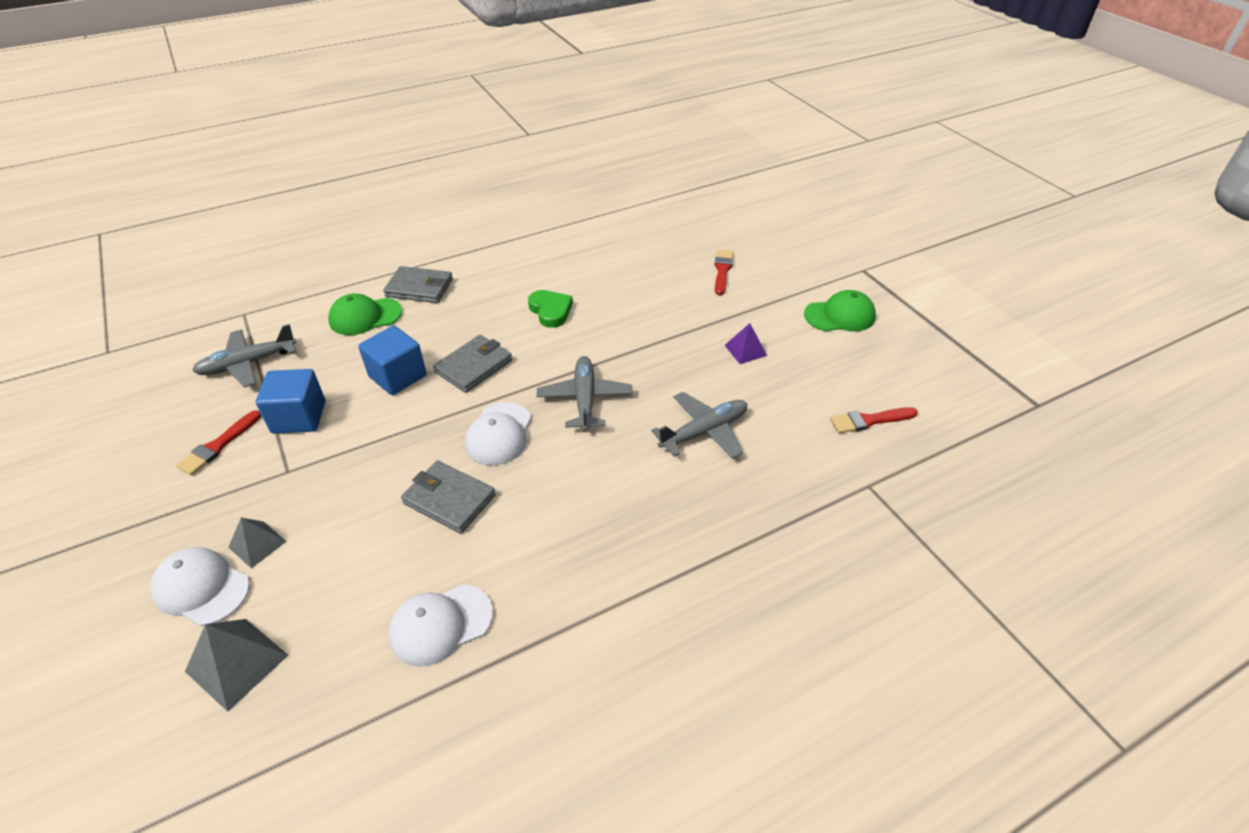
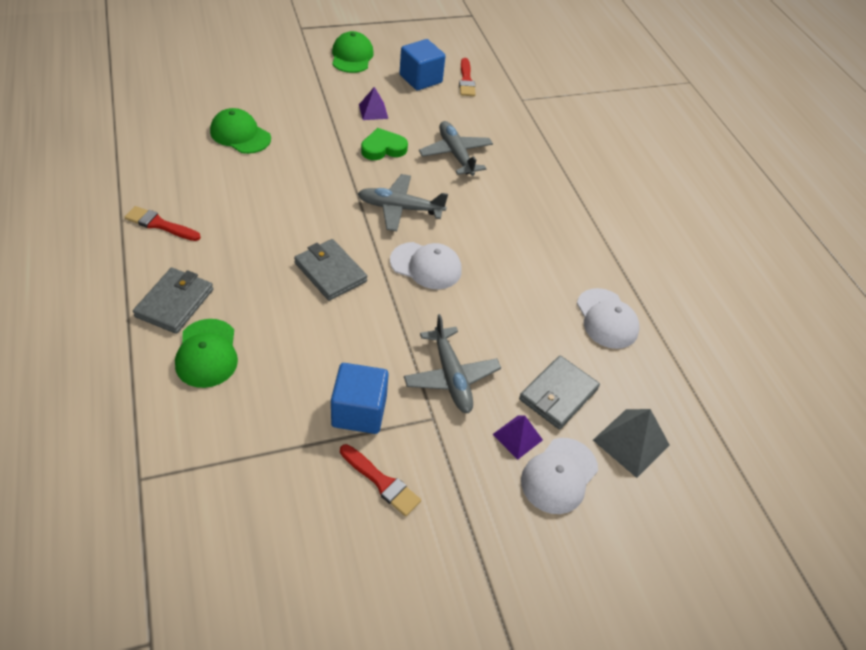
camera: 85 degrees left, 5 degrees up
grey plane [192,324,297,387] -> grey plane moved to [404,314,501,413]
grey pyramid [228,518,287,568] -> purple pyramid [492,416,543,460]
blue cube [358,326,427,395] -> blue cube moved to [400,39,445,91]
grey wallet [401,460,496,534] -> grey wallet moved to [519,355,600,429]
green heart [528,290,573,328] -> green heart moved to [361,128,408,160]
red brush [715,250,734,295] -> red brush moved to [125,206,201,241]
none -> green cap [210,108,271,154]

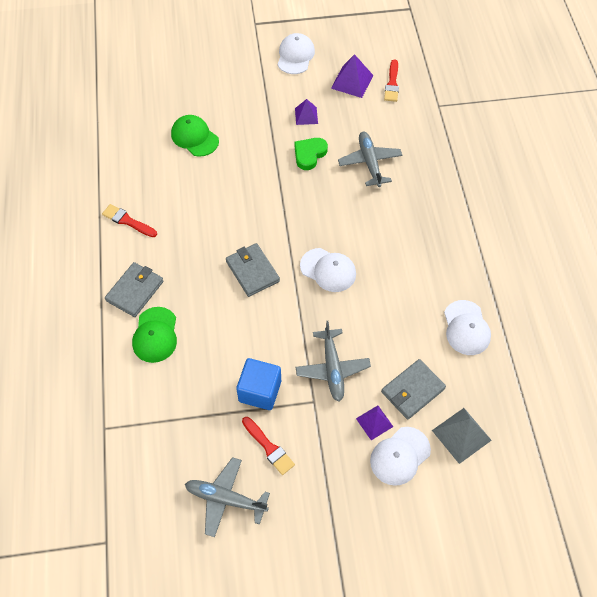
camera: 15 degrees right, 10 degrees up
green cap [332,31,374,73] -> white cap [278,33,315,74]
grey plane [358,174,448,231] -> grey plane moved to [185,457,270,537]
green heart [361,128,408,160] -> green heart turned 45 degrees counterclockwise [294,138,328,170]
blue cube [400,39,445,91] -> purple pyramid [331,54,373,98]

